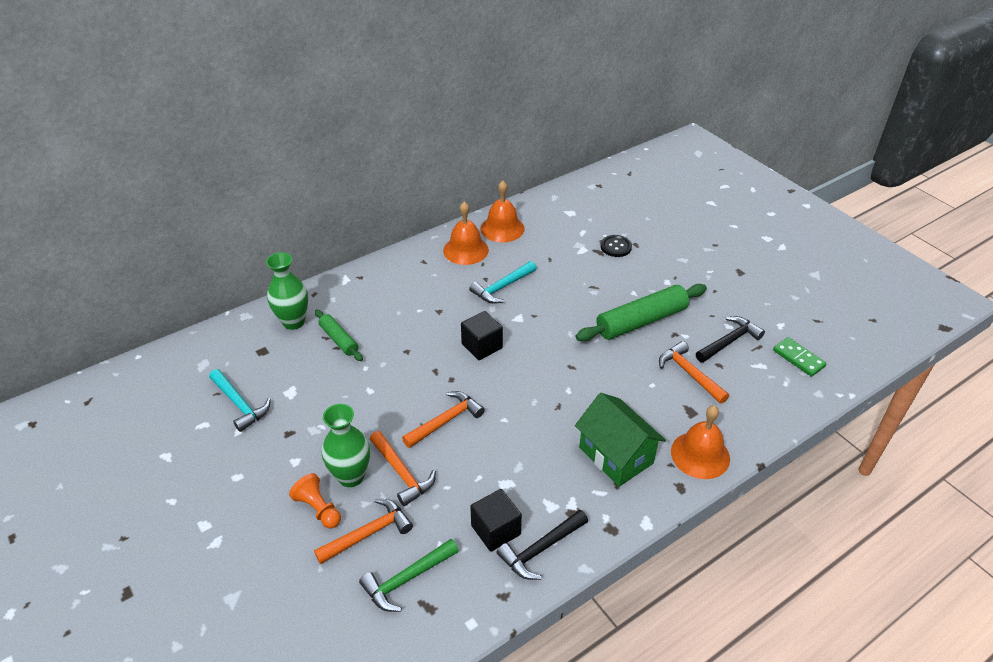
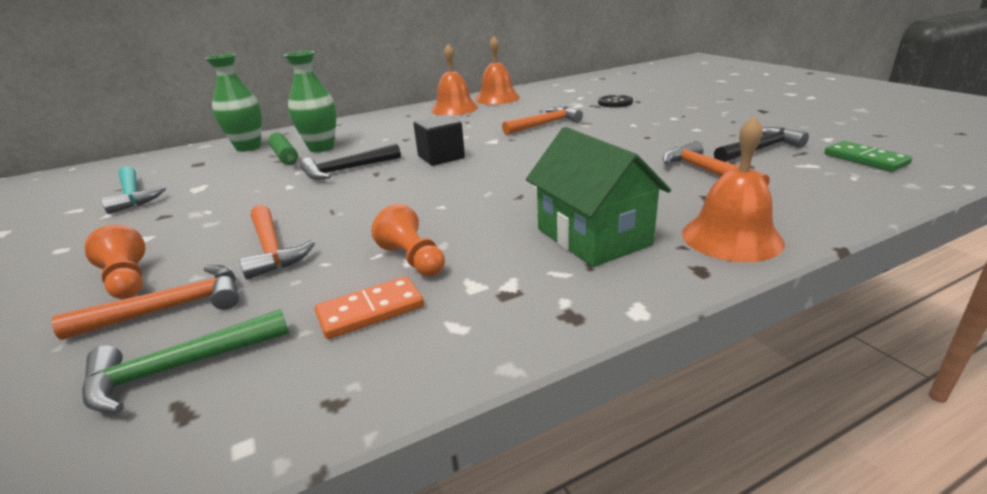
camera: 10 degrees right, 15 degrees down
green vase [322,404,370,487] -> green vase moved to [284,51,336,152]
orange hammer [402,391,485,448] -> orange hammer moved to [502,107,583,135]
turquoise hammer [469,261,536,304] -> none
black cube [470,489,522,552] -> orange domino [315,276,424,339]
black hammer [496,510,588,580] -> black hammer moved to [300,144,401,180]
green rolling pin [576,284,707,341] -> none
none -> orange pawn [371,204,445,276]

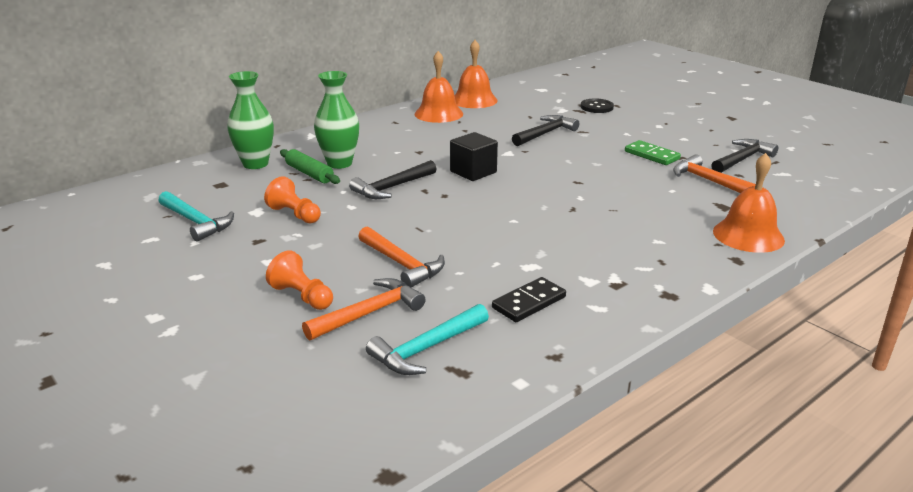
camera: 15 degrees left, 0 degrees up
green hammer [82,309,289,413] -> turquoise hammer [366,304,489,375]
orange domino [315,276,424,339] -> black domino [492,277,566,322]
orange pawn [371,204,445,276] -> orange pawn moved to [264,176,321,224]
orange hammer [502,107,583,135] -> black hammer [512,115,579,146]
green house [526,127,671,267] -> none
green domino [824,141,912,172] -> green domino moved to [625,140,681,165]

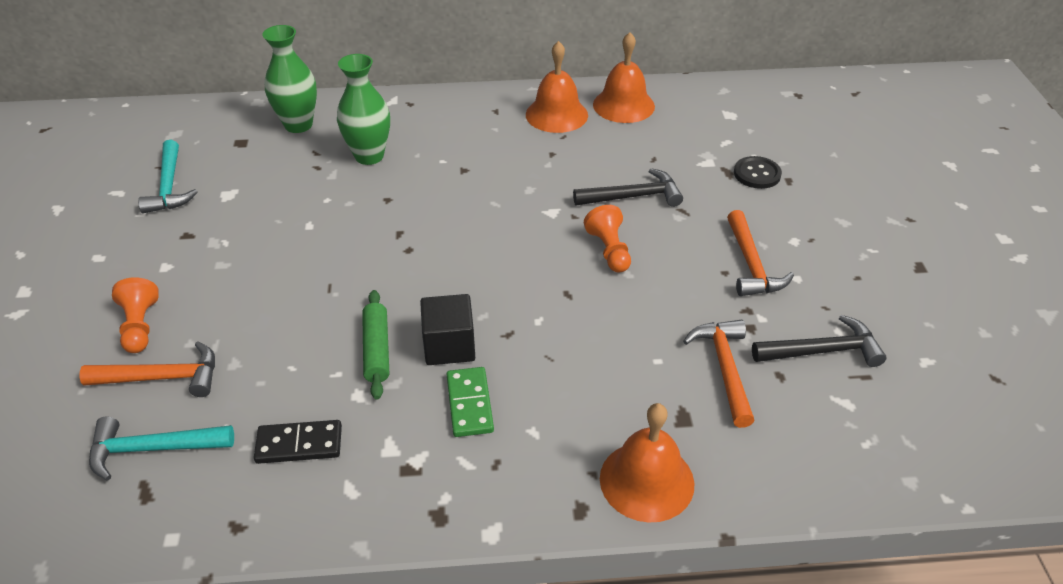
camera: 35 degrees right, 15 degrees up
orange pawn [264,176,321,224] -> orange pawn moved to [584,205,631,273]
green rolling pin [280,149,340,184] -> green rolling pin moved to [362,290,389,400]
black hammer [349,160,436,199] -> none
orange hammer [358,227,445,288] -> orange hammer moved to [727,210,794,296]
black cube [450,132,498,181] -> black cube moved to [420,294,475,365]
green domino [625,140,681,165] -> green domino moved to [447,367,494,437]

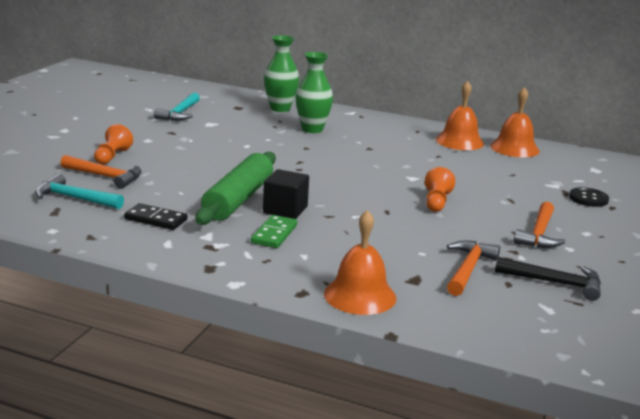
camera: 25 degrees right, 20 degrees down
green rolling pin [362,290,389,400] -> green rolling pin [195,152,276,225], size x1.79
black hammer [573,168,683,207] -> none

